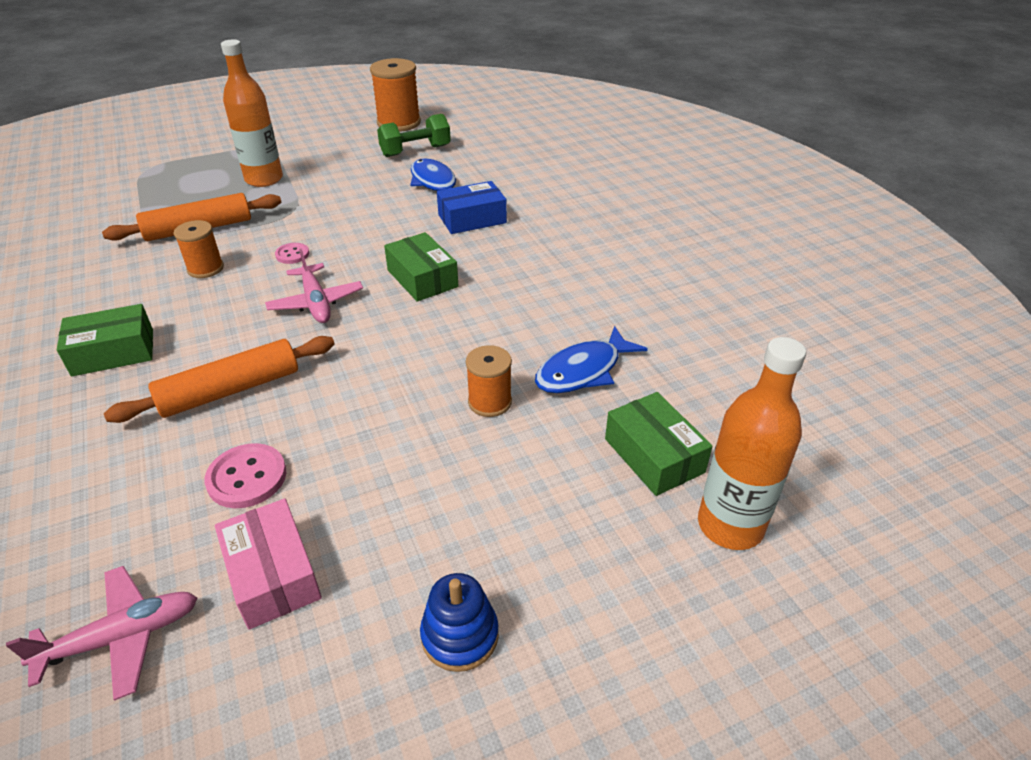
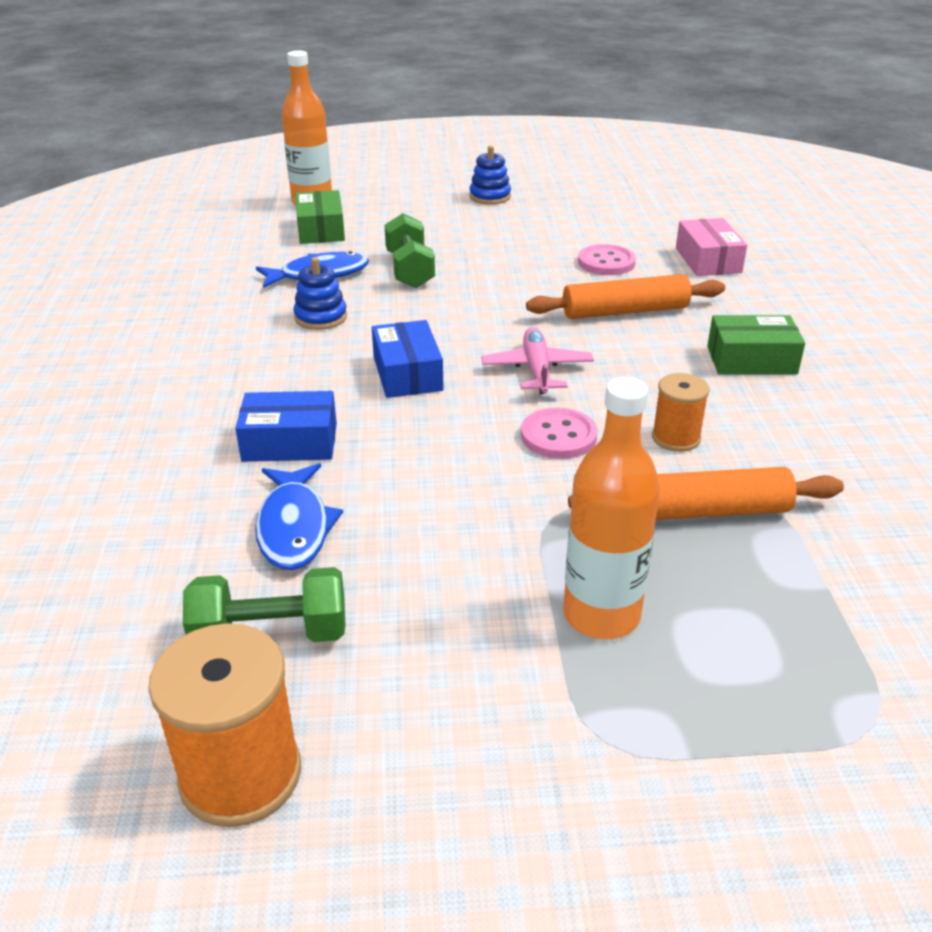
camera: 160 degrees left, 5 degrees down
pink plane [6,566,197,701] -> none
pink box [215,498,322,630] -> pink box moved to [676,218,747,276]
pink button [275,243,309,264] -> pink button [521,407,598,459], size x1.64
green box [384,232,458,302] -> blue box [372,320,443,398]
orange spool [466,345,512,417] -> green dumbbell [385,213,435,288]
none -> blue stacking toy [293,257,347,330]

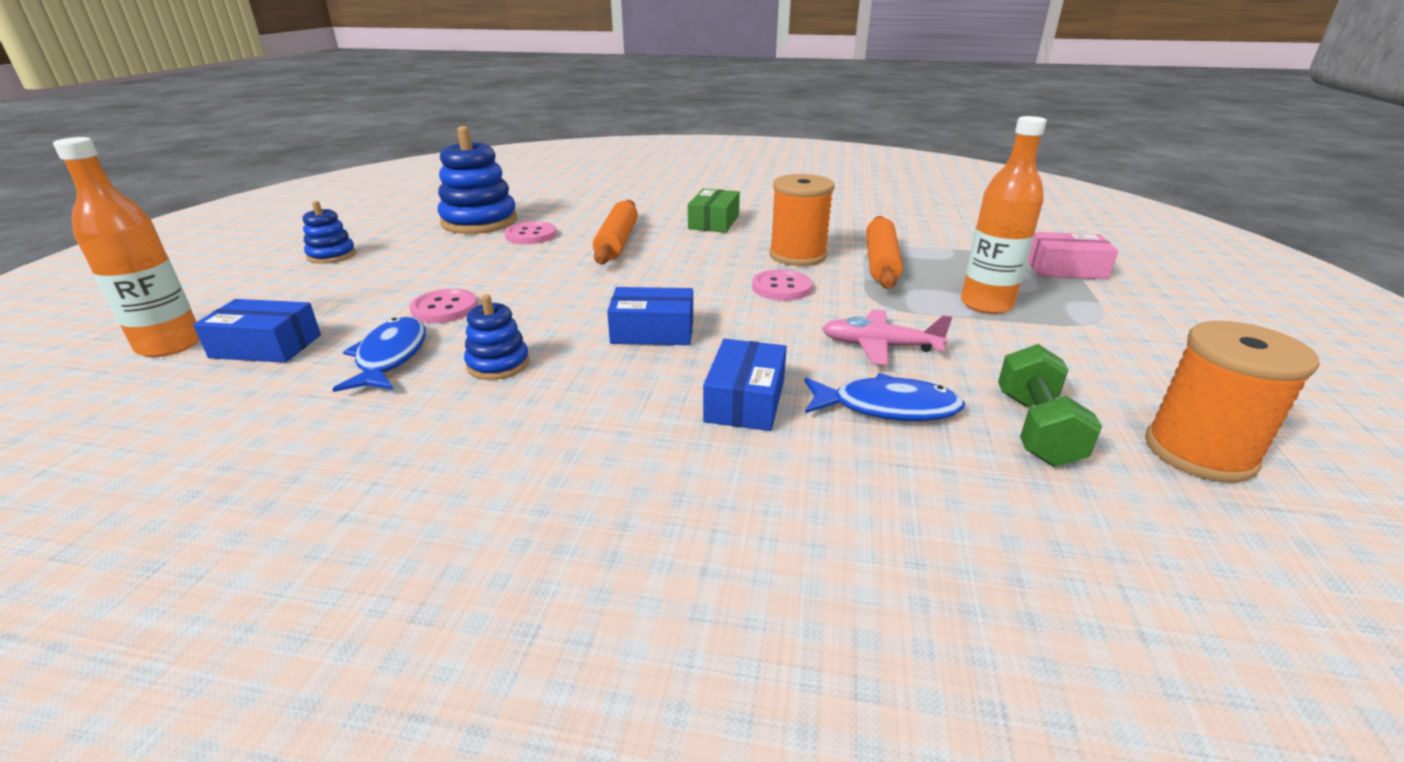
camera: 75 degrees left, 5 degrees down
green box [296,190,345,244] -> blue box [193,299,321,363]
green dumbbell [385,213,435,288] -> pink button [409,289,478,323]
pink plane [482,327,594,394] -> pink plane moved to [822,309,952,365]
orange spool [652,373,710,452] -> orange spool [769,174,835,266], size x1.69
pink box [676,218,747,276] -> pink box moved to [1028,232,1118,280]
none -> blue stacking toy [438,126,517,234]

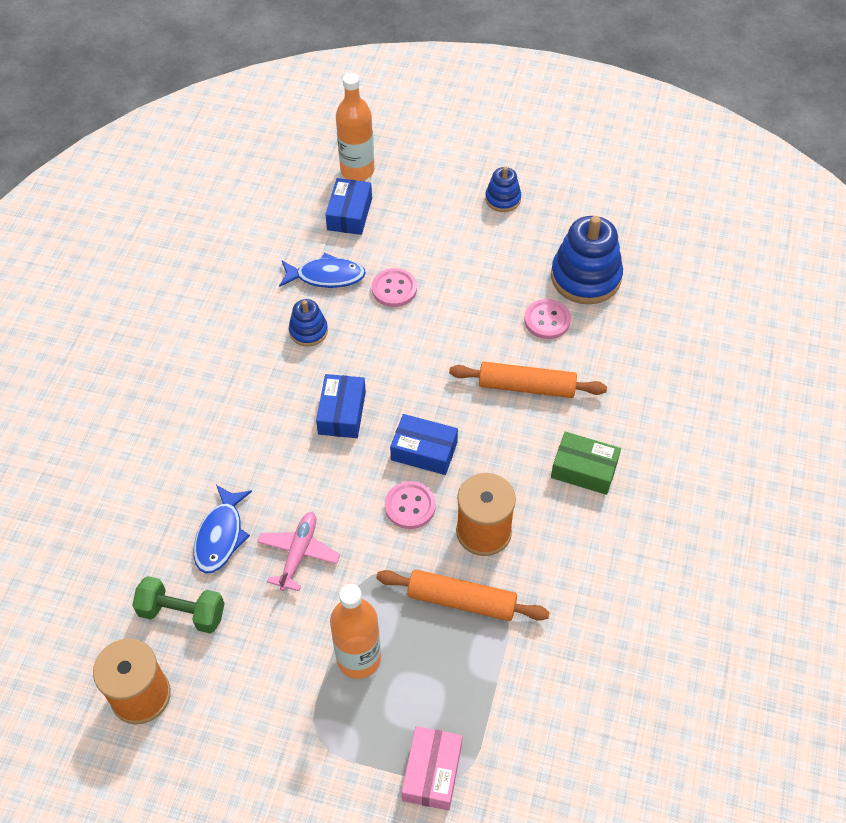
camera: 95 degrees right, 25 degrees up
blue box [703,339,787,431] -> blue box moved to [390,414,458,475]

